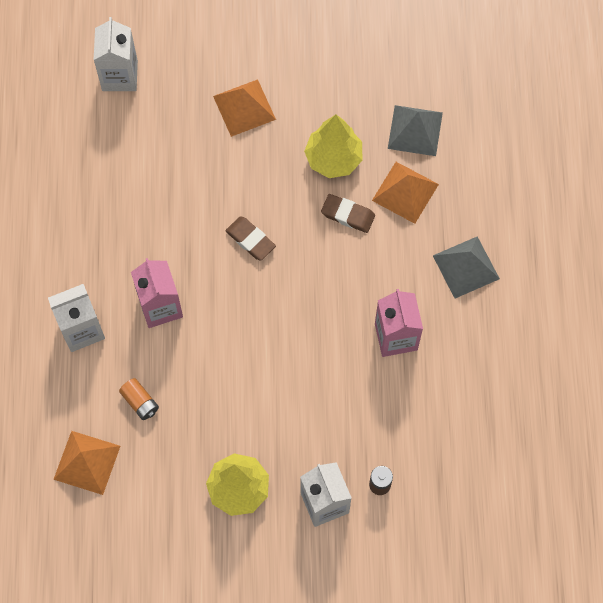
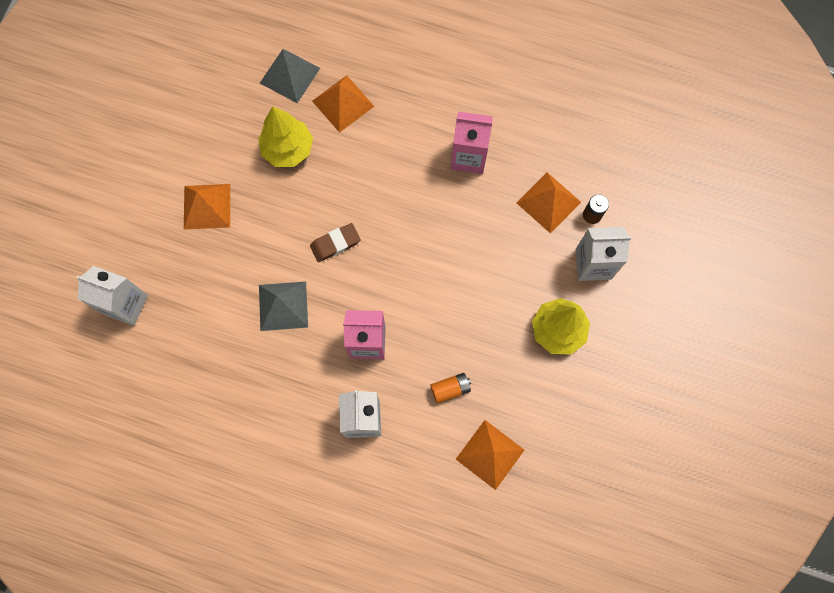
camera: 70 degrees left, 5 degrees up
brown eraser [321,194,375,233] -> none
grey pyramid [433,236,500,298] -> grey pyramid moved to [259,281,308,331]
none -> orange pyramid [517,172,581,234]

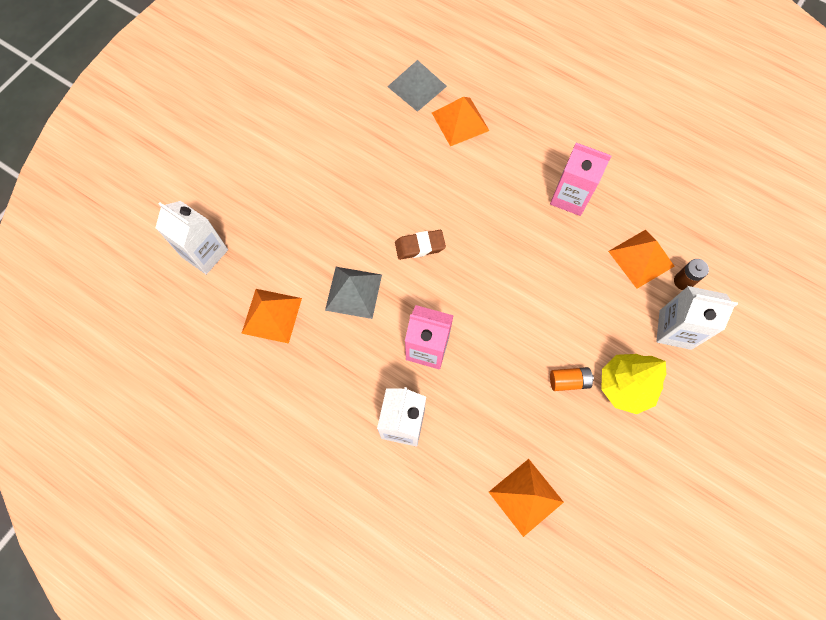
camera: 15 degrees right, 5 degrees down
orange pyramid [184,184,230,230] -> orange pyramid moved to [241,289,302,344]
yellow tree [258,106,313,167] -> none
orange battery [430,373,471,404] -> orange battery moved to [550,367,594,391]

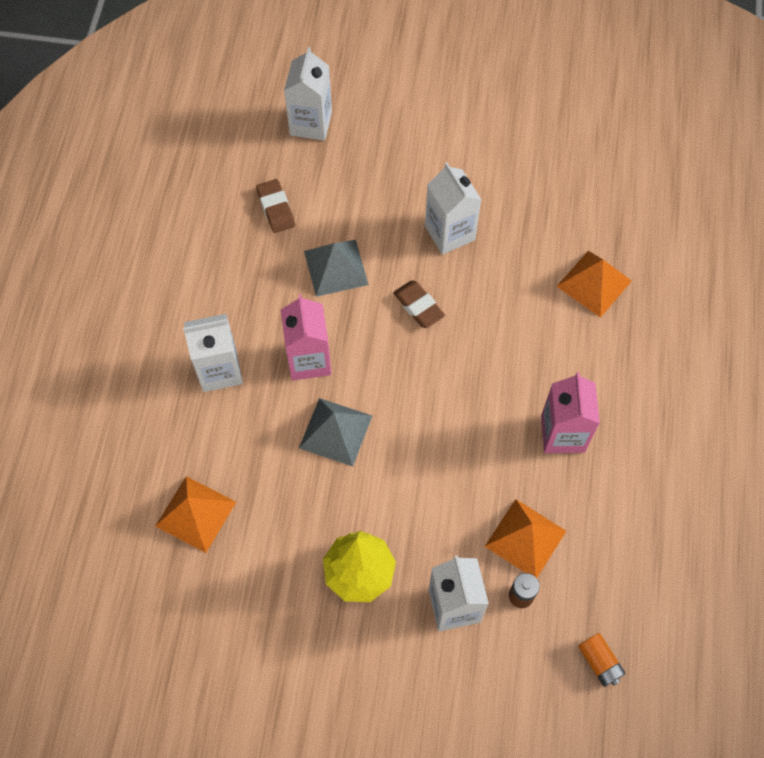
camera: 65 degrees right, 5 degrees down
orange pyramid [241,289,302,344] -> brown eraser [256,179,295,233]
grey pyramid [387,60,447,112] -> grey pyramid moved to [299,398,372,466]
orange battery [550,367,594,391] -> orange battery moved to [578,633,626,687]
none -> white carton [425,162,482,255]

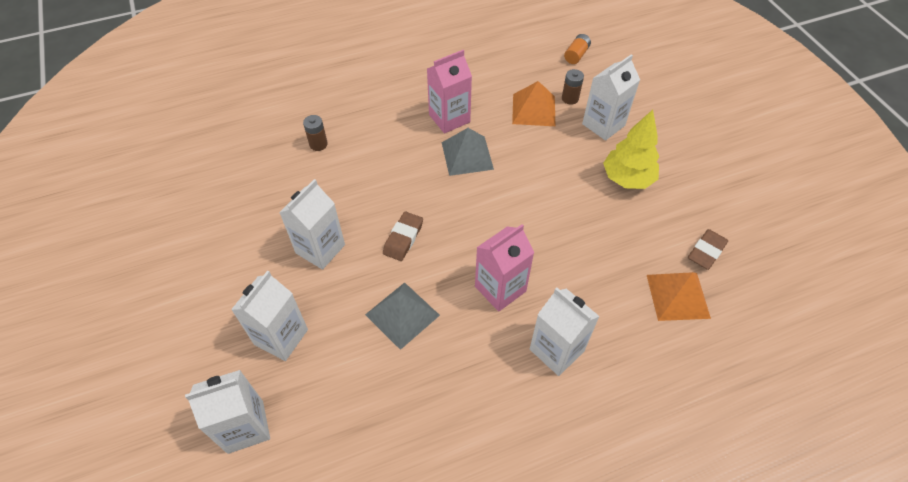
camera: 120 degrees left, 10 degrees down
brown eraser [256,179,295,233] -> brown eraser moved to [688,229,728,270]
grey pyramid [299,398,372,466] -> grey pyramid moved to [442,128,494,176]
orange pyramid [556,251,632,318] -> brown battery [303,115,328,151]
none -> white carton [231,271,308,361]

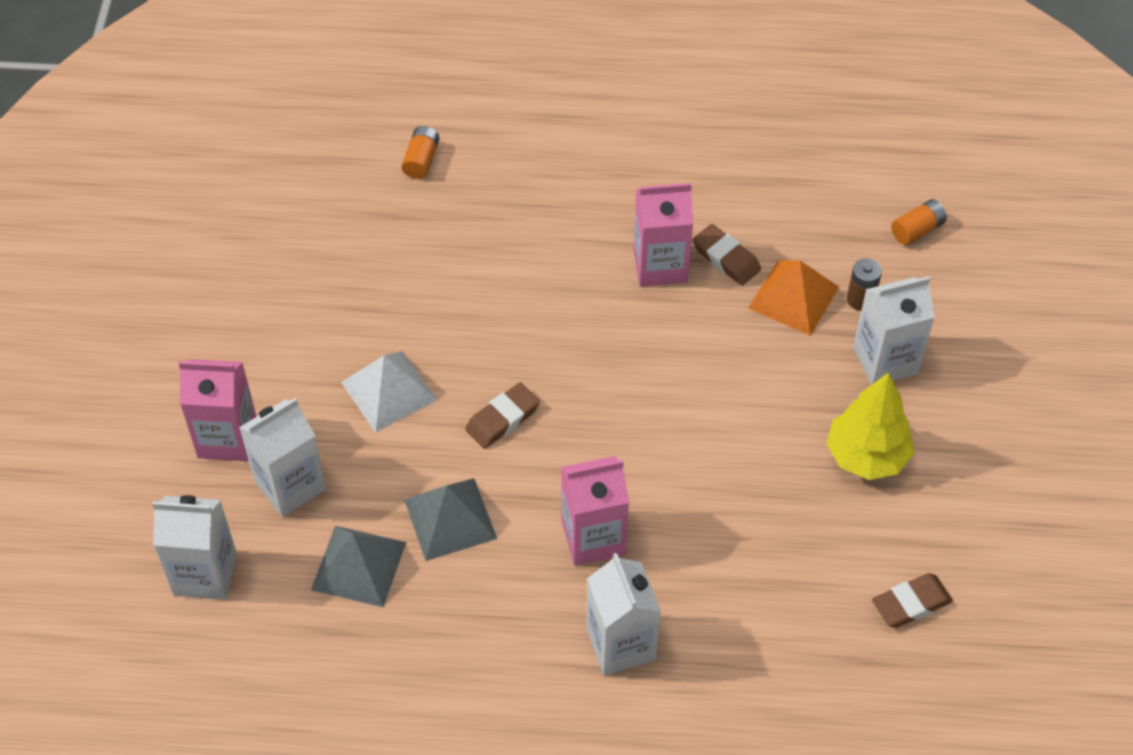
camera: 25 degrees right, 0 degrees up
white carton [279,179,345,270] -> white pyramid [341,351,437,433]
brown battery [303,115,328,151] -> none
grey pyramid [442,128,494,176] -> grey pyramid moved to [311,526,406,607]
orange pyramid [647,272,711,321] -> none
none -> pink carton [179,359,257,461]
none -> orange battery [401,126,439,179]
none -> brown eraser [693,224,761,285]

